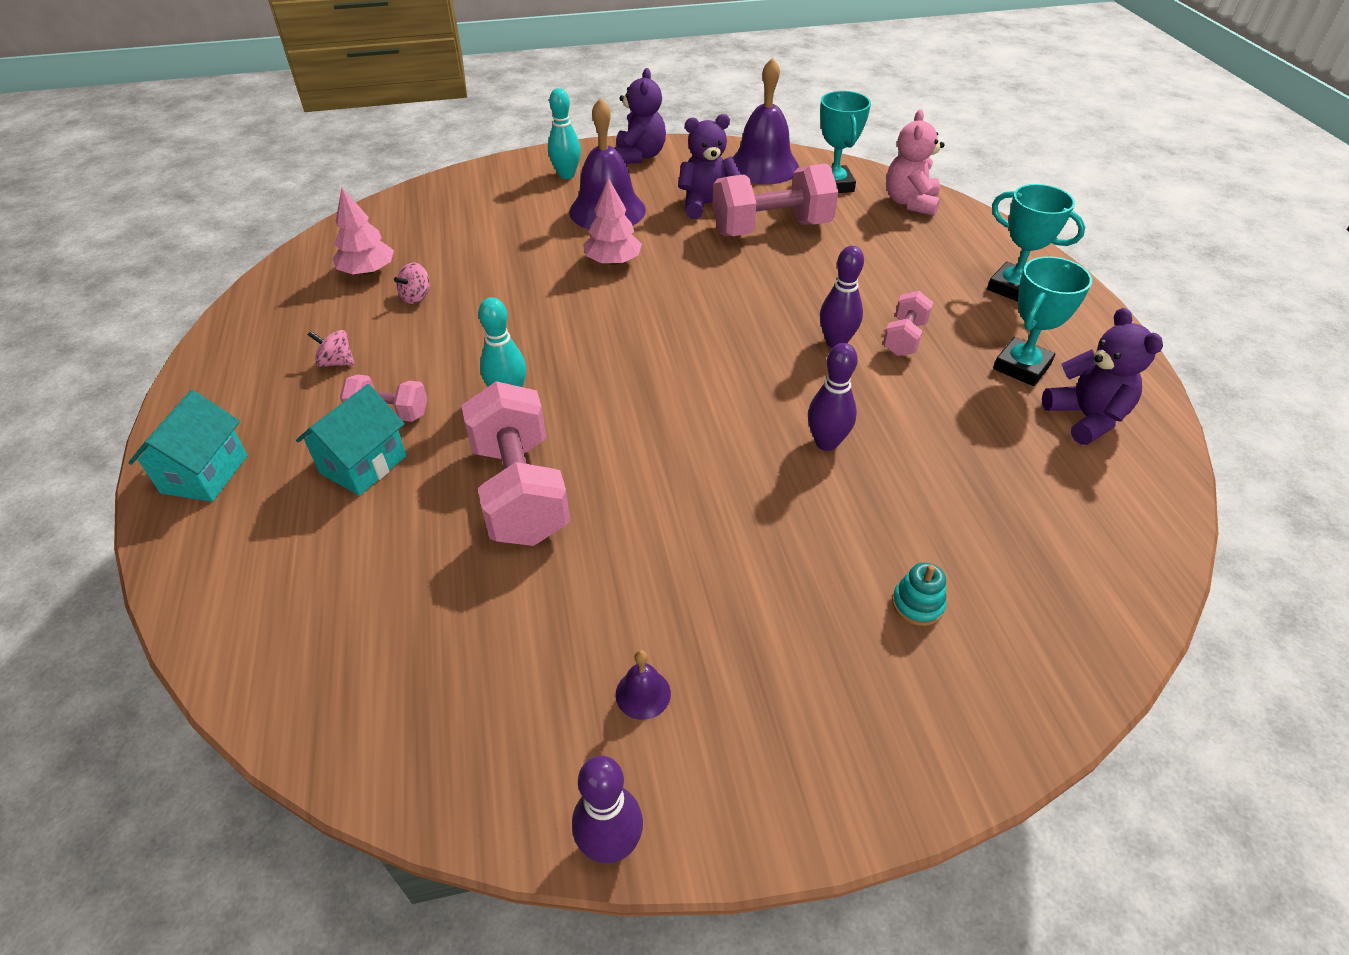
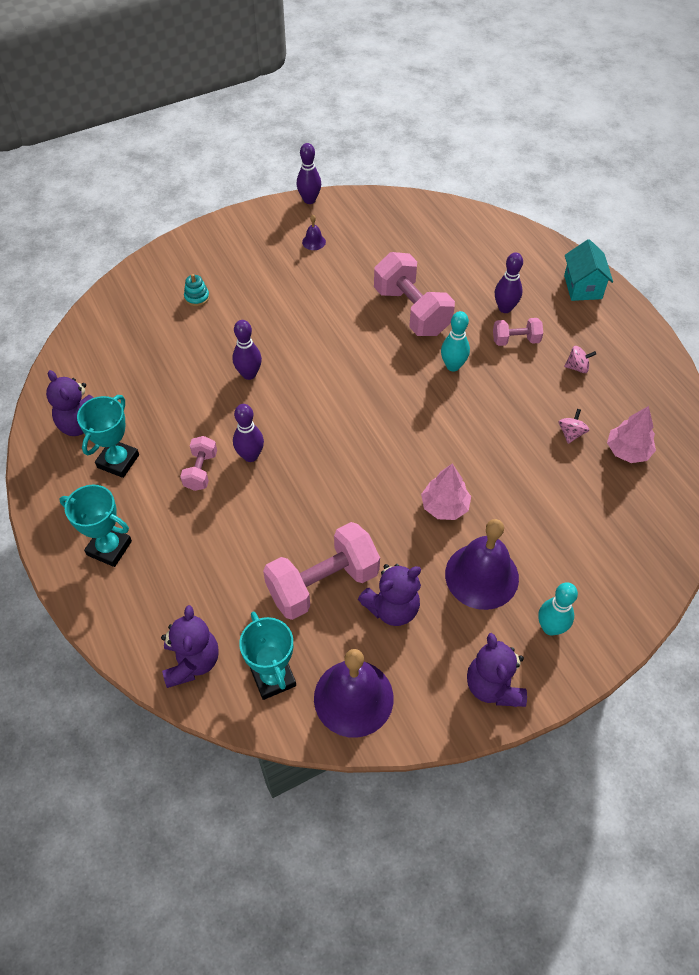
camera: 165 degrees right, 10 degrees up
turquoise house [296,384,407,496] -> purple bowling pin [495,252,523,313]
pink teddy bear [886,109,945,216] -> purple teddy bear [161,605,219,688]

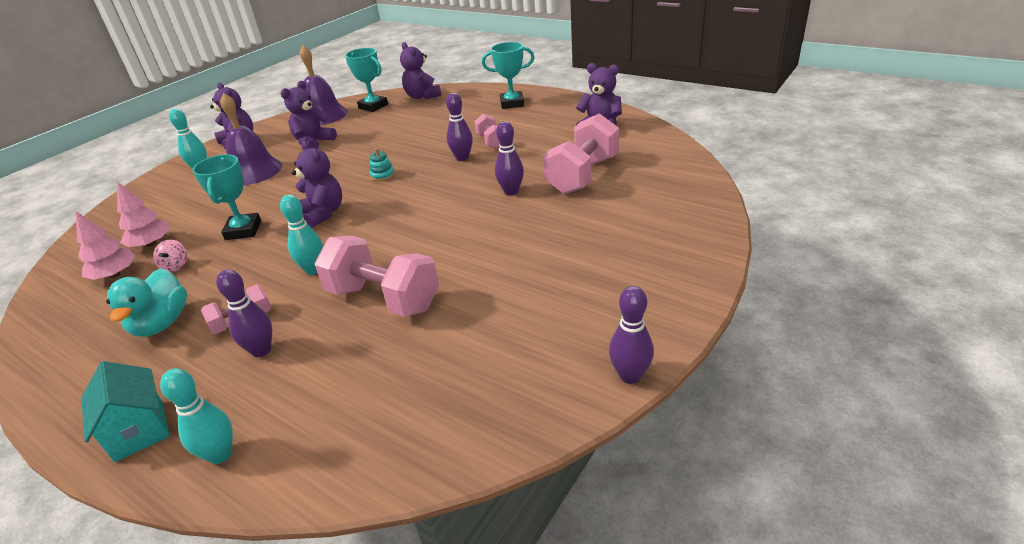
camera: 155 degrees right, 20 degrees down
turquoise trophy [77,395,139,478] -> turquoise trophy moved to [192,154,261,240]
turquoise stacking toy [184,274,210,306] -> turquoise stacking toy moved to [370,148,395,181]
pink dumbbell [263,522,380,620] -> pink dumbbell moved to [543,113,619,194]
purple bell [302,215,326,250] -> none
pink tree [421,464,471,520] -> pink tree moved to [117,182,170,247]
pink spinning top [564,346,596,373] -> turquoise duck [106,268,187,337]
none -> turquoise bowling pin [160,368,233,464]
none -> purple teddy bear [292,141,342,228]

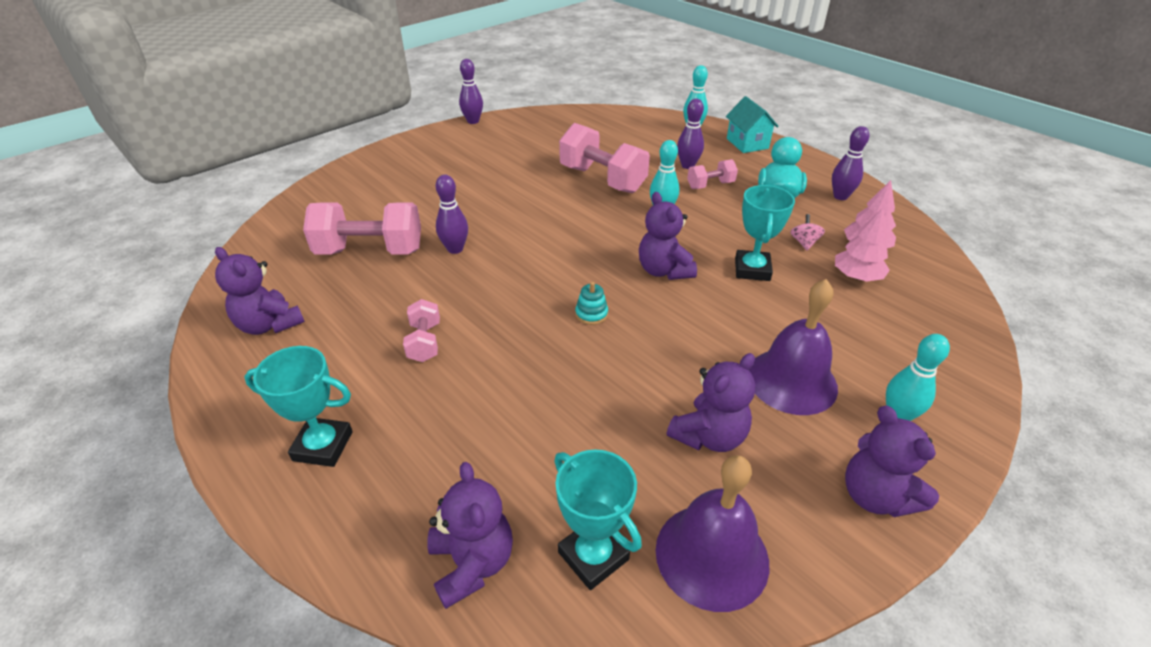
camera: 170 degrees left, 5 degrees up
purple bowling pin [446,93,473,161] -> purple bowling pin moved to [832,126,870,200]
pink dumbbell [543,113,619,194] -> pink dumbbell turned 45 degrees clockwise [303,203,421,255]

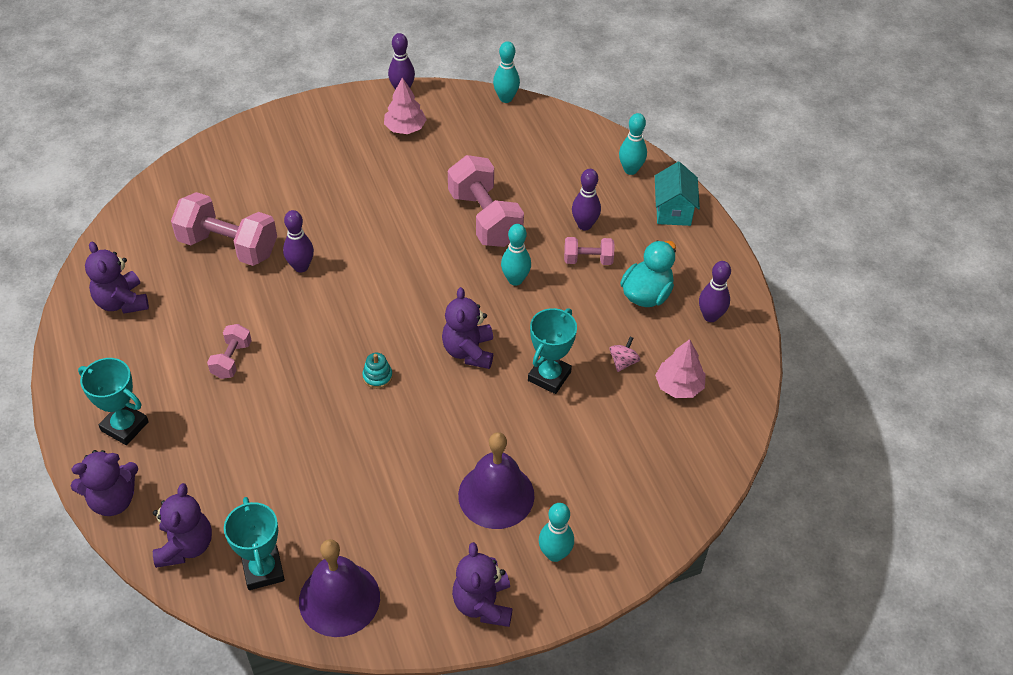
camera: 20 degrees right, 10 degrees up
purple teddy bear [667,353,755,452] -> purple teddy bear moved to [71,450,138,516]
pink tree [835,208,890,282] -> pink tree moved to [384,77,427,134]
none -> turquoise bowling pin [493,41,520,103]

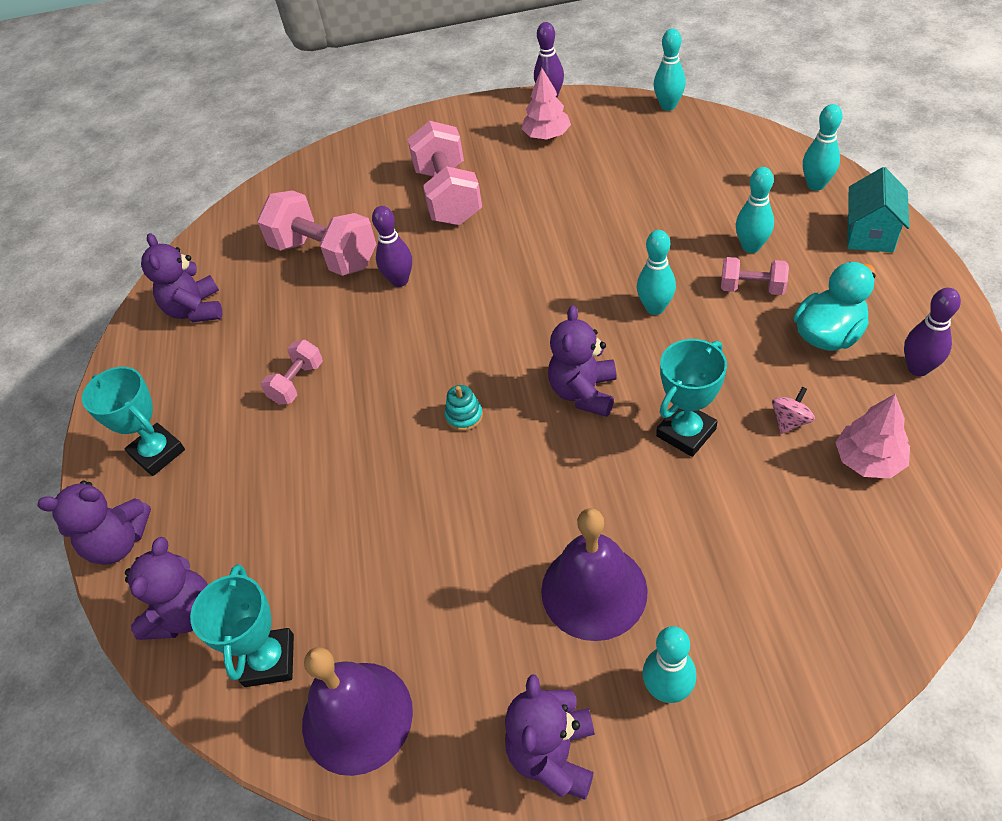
camera: 20 degrees right, 0 degrees up
pink dumbbell [448,155,524,247] -> pink dumbbell moved to [407,121,482,225]
purple bowling pin [572,169,601,230] -> turquoise bowling pin [736,167,774,253]

